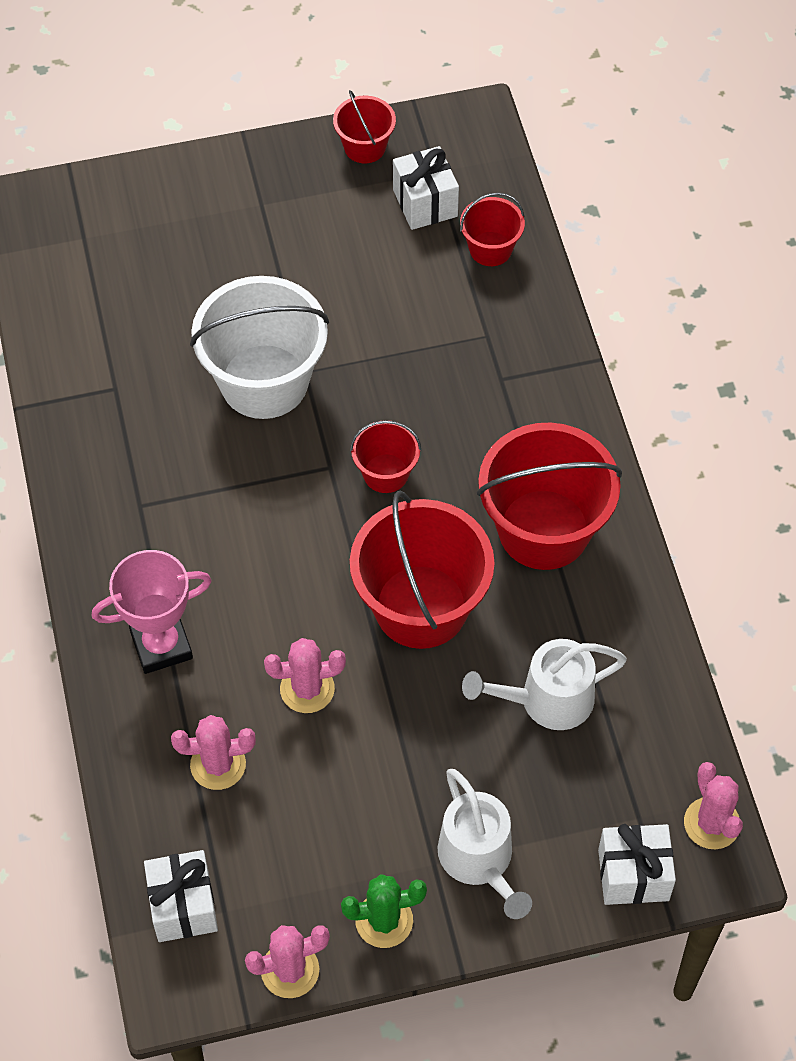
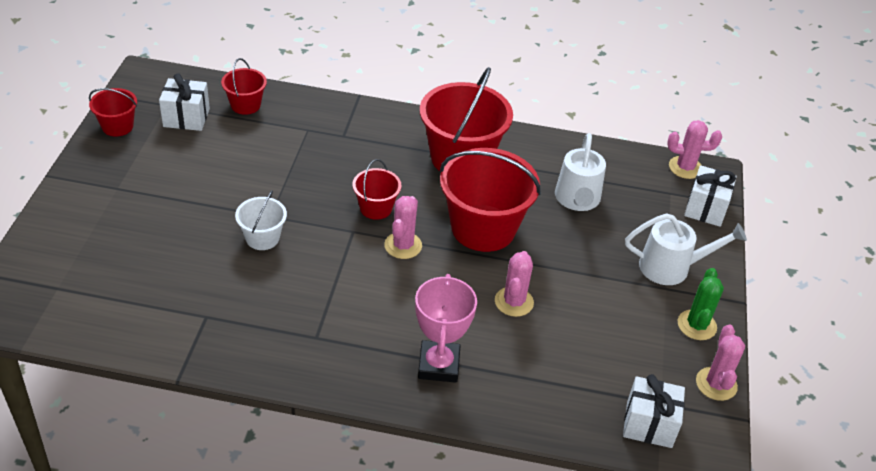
camera: 70 degrees left, 15 degrees down
pink cactus [171,715,256,790] -> pink cactus moved to [384,196,422,259]
white bucket [190,276,329,419] -> white bucket [235,190,287,250], size x0.50

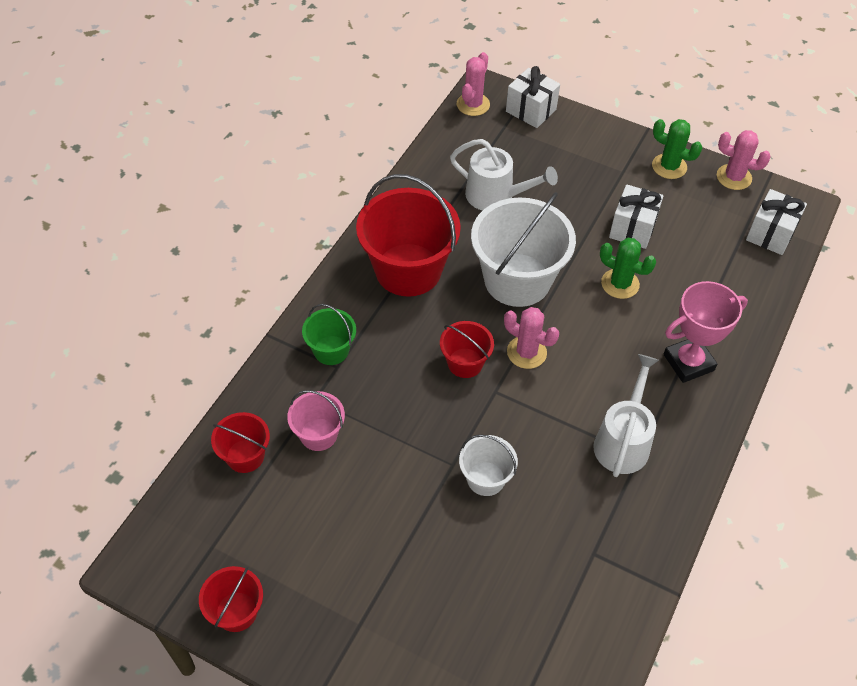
camera: 70 degrees left, 10 degrees up
white gift [159,73,210,131] -> white gift moved to [609,184,664,249]
pink trophy [415,274,477,383] -> pink trophy turned 45 degrees counterclockwise [664,281,748,383]
red bucket [440,148,541,252] -> white bucket [471,192,576,307]
pink cactus [495,251,534,317] -> green cactus [600,238,656,299]
white watering can [625,213,747,285] -> white watering can moved to [593,354,659,477]
none -> pink bucket [287,390,345,451]
none -> green bucket [302,304,356,365]

